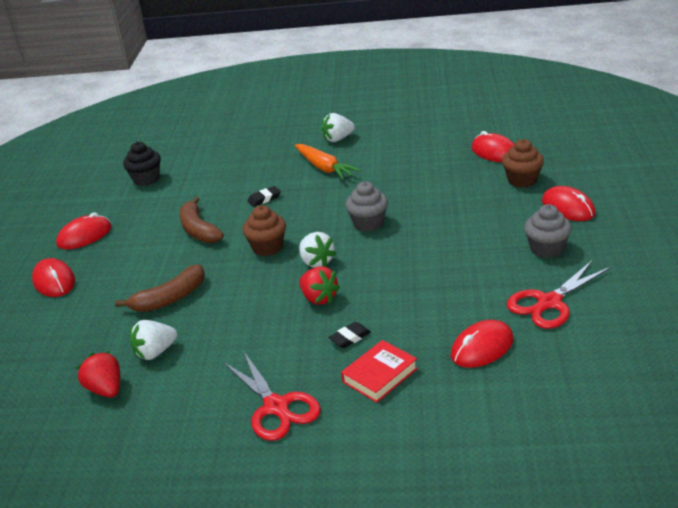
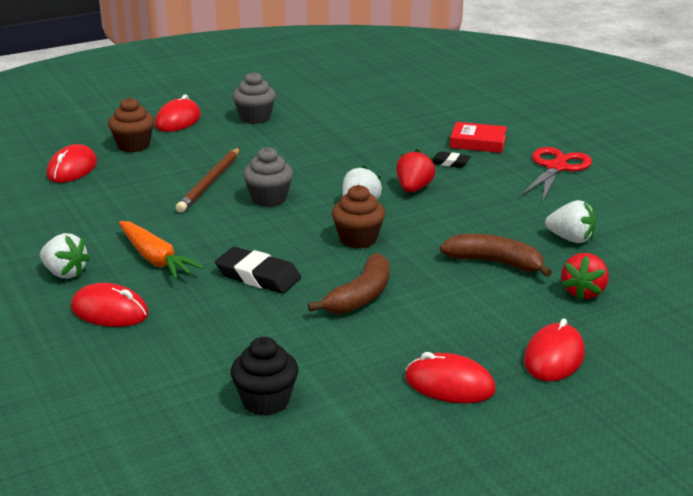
camera: 125 degrees left, 5 degrees down
red strawberry [77,351,120,398] -> red strawberry moved to [561,253,609,301]
black eraser [248,186,281,207] -> black eraser [215,247,301,293], size x1.77
orange carrot [295,144,361,180] -> orange carrot turned 120 degrees clockwise [119,221,204,279]
red mouse [450,320,514,368] -> red mouse moved to [71,283,149,327]
red scissors [507,260,611,329] -> none
none -> brown pencil [176,148,240,213]

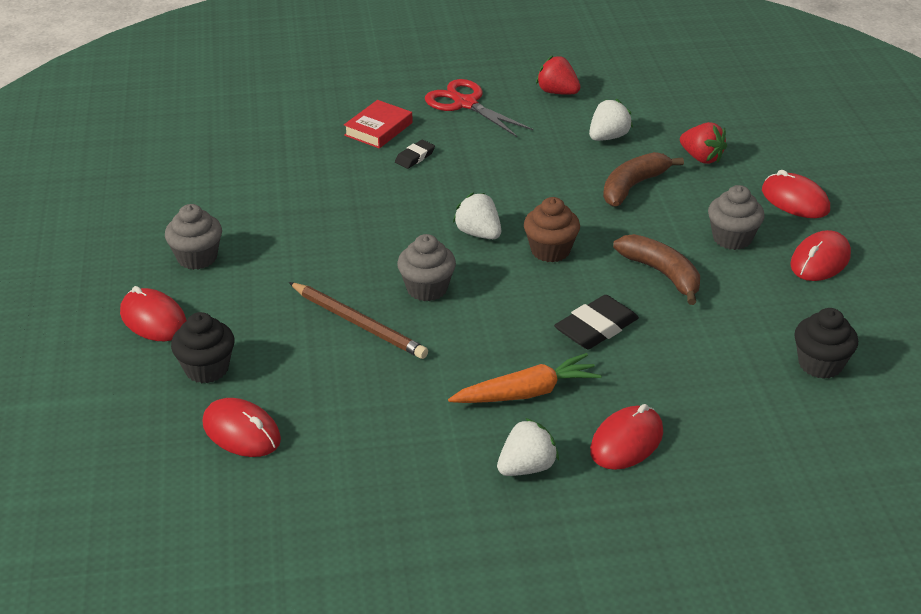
camera: 70 degrees left, 10 degrees up
brown cupcake [108,97,154,152] -> black cupcake [171,312,235,383]
red strawberry [396,149,435,193] -> red strawberry moved to [536,56,581,95]
none -> grey cupcake [708,185,765,250]

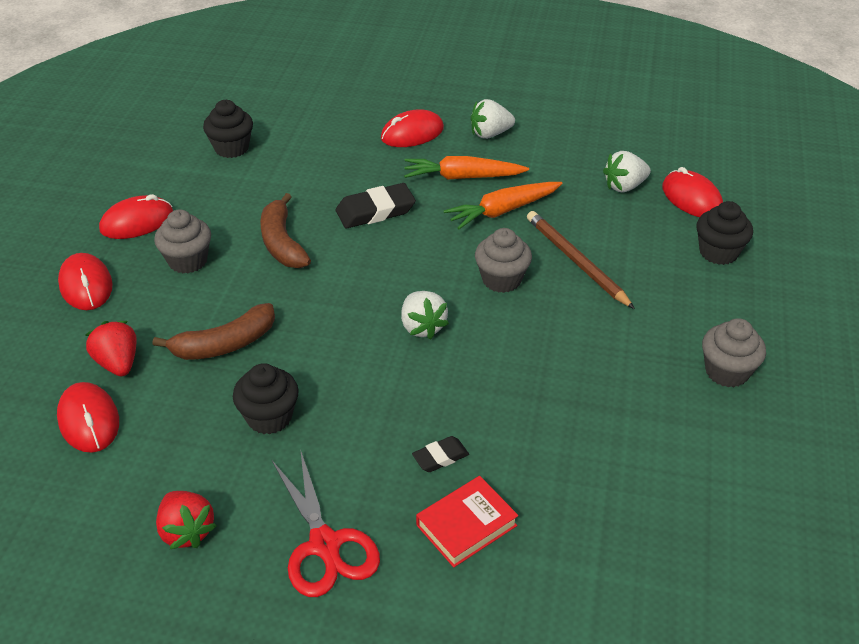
camera: 160 degrees left, 5 degrees up
red mouse [120,286,187,341] -> red mouse moved to [57,382,119,453]
brown cupcake [524,197,580,263] -> none
white strawberry [589,99,633,141] -> white strawberry moved to [603,151,651,192]
none -> black cupcake [233,363,299,434]
none -> orange carrot [444,182,562,229]

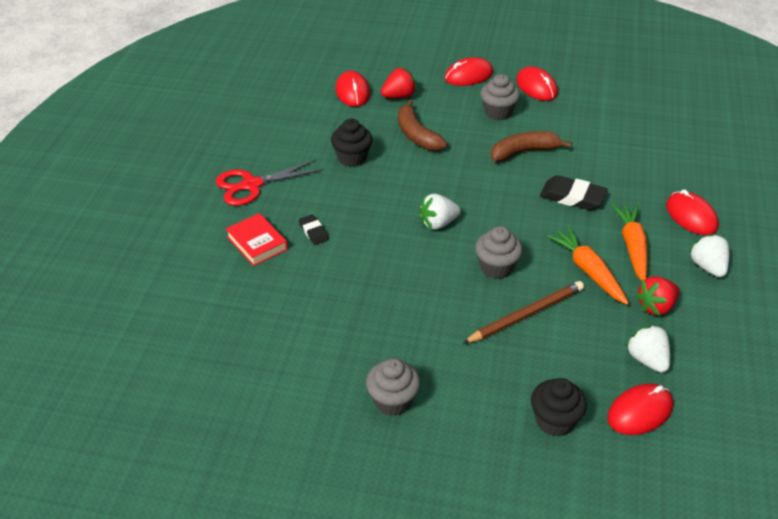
camera: 90 degrees right, 0 degrees up
red mouse [57,382,119,453] -> red mouse turned 75 degrees counterclockwise [335,71,370,107]
red strawberry [156,491,216,549] -> red strawberry moved to [635,276,680,316]
black cupcake [203,100,253,158] -> none
black eraser [336,183,416,228] -> black eraser turned 45 degrees counterclockwise [540,175,608,210]

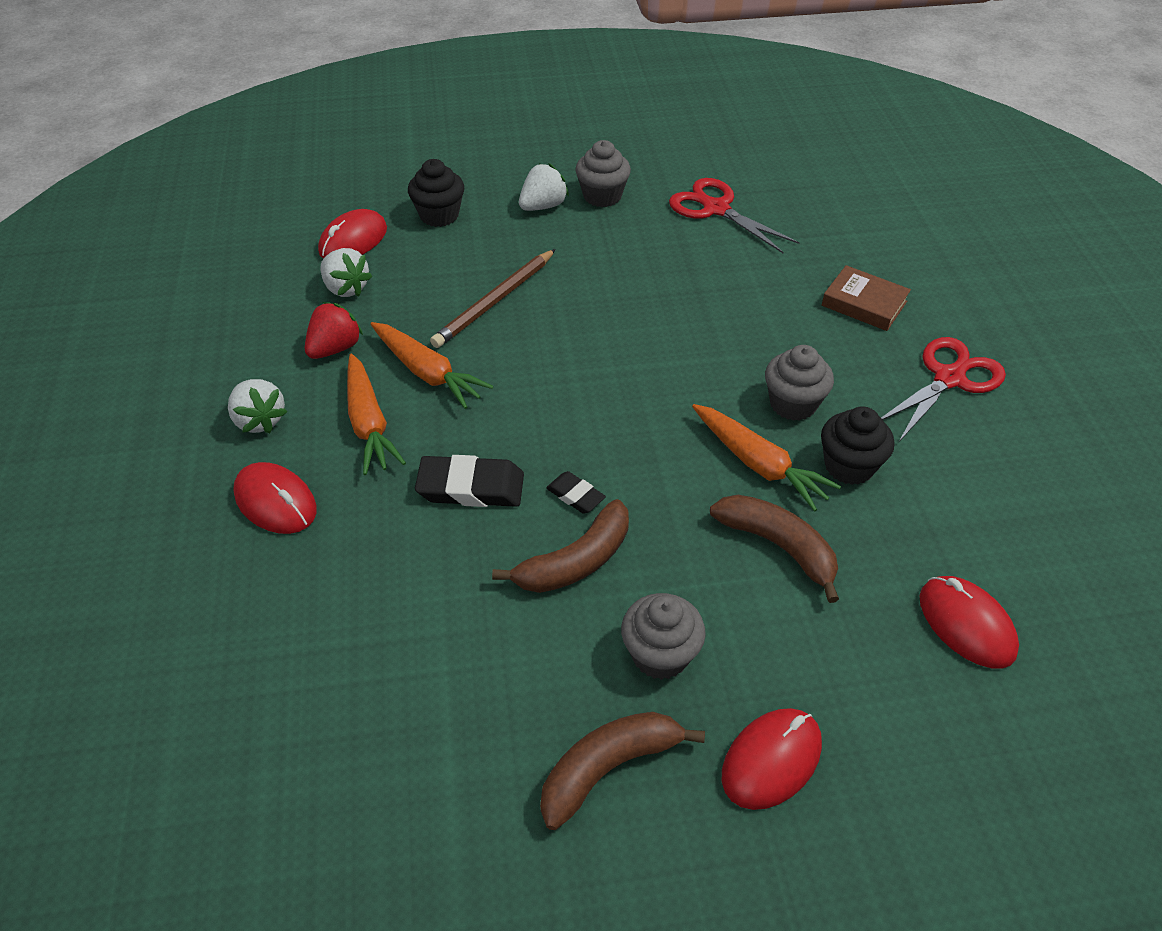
camera: 160 degrees right, 5 degrees up
red book [226,213,288,266] -> brown book [822,265,911,331]
black eraser [299,214,329,245] -> black eraser moved to [546,471,606,514]
red strawberry [381,67,417,98] -> none
white strawberry [419,194,461,230] -> white strawberry moved to [519,163,569,211]
grey cupcake [475,226,523,279] -> grey cupcake moved to [765,345,834,421]
red mouse [516,66,558,101] -> brown banana [540,712,705,830]
none -> red scissors [669,178,800,253]
none -> orange carrot [692,404,841,512]

